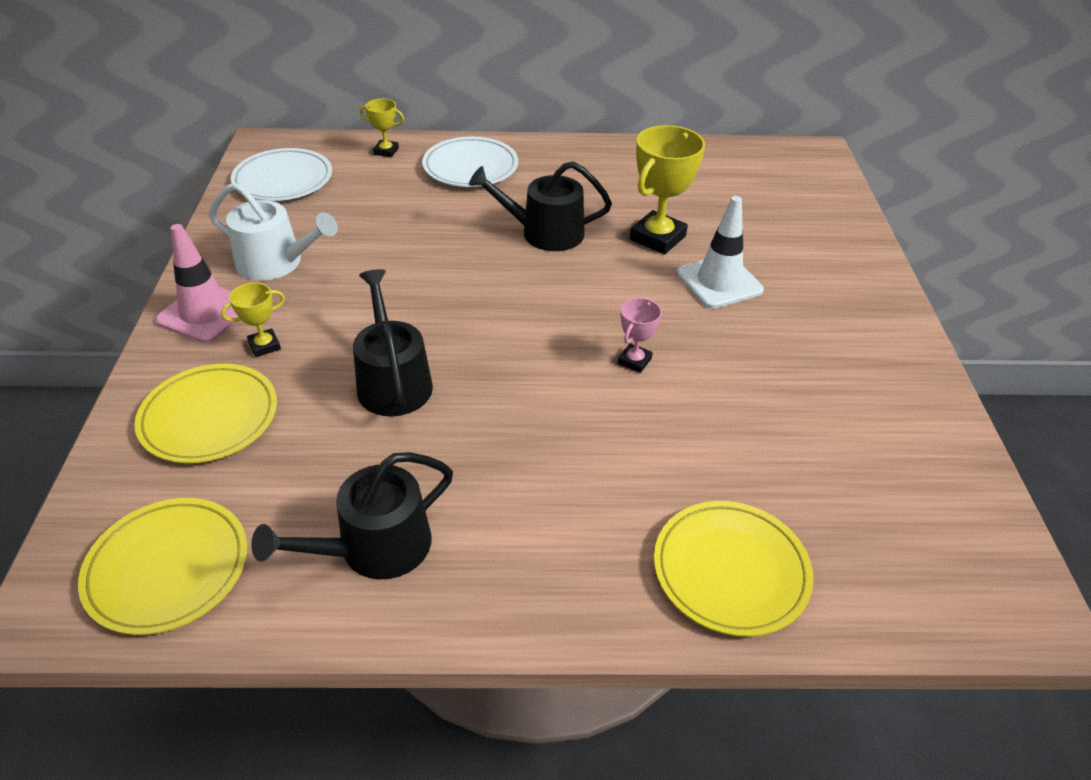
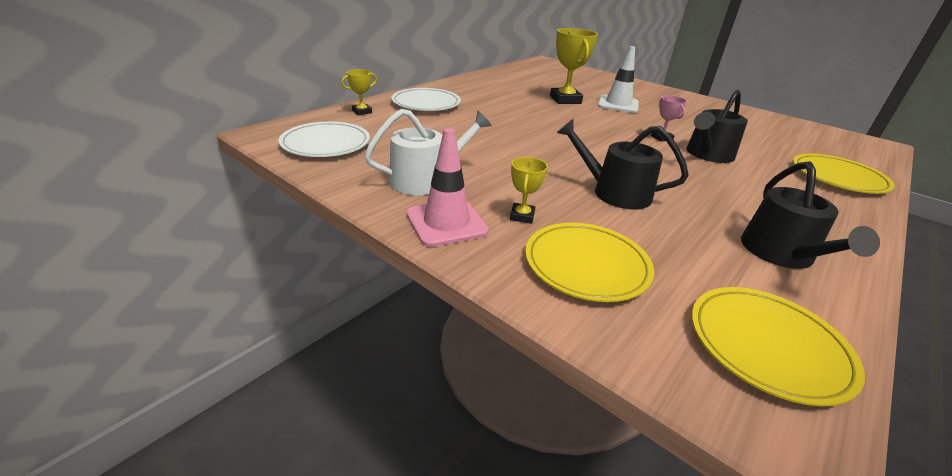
camera: 50 degrees left, 10 degrees down
black watering can [469,161,612,251] -> black watering can moved to [686,90,748,163]

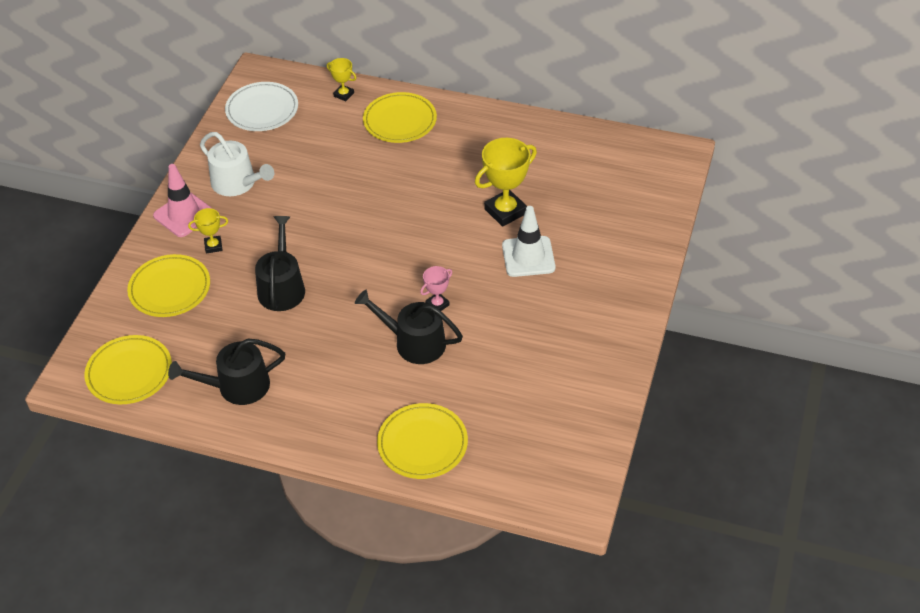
camera: 70 degrees right, 15 degrees up
white plate [392,88,461,111] -> yellow plate [363,92,437,143]

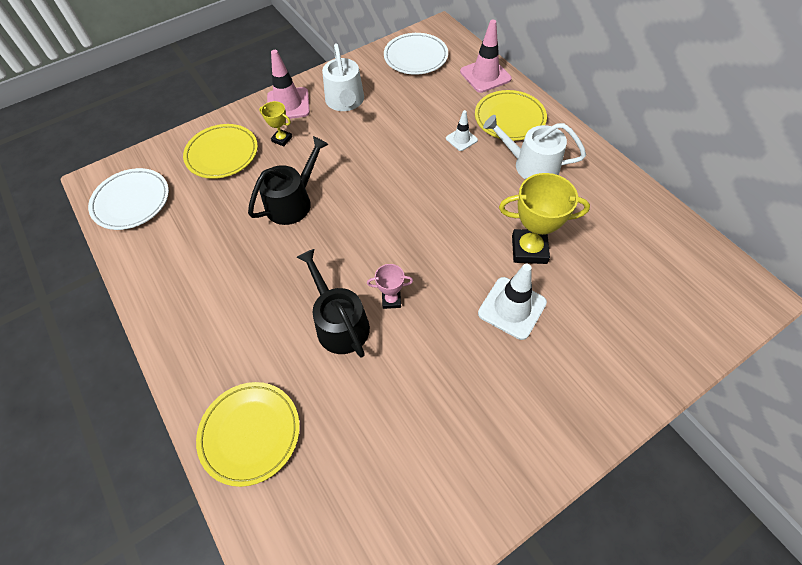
camera: 40 degrees right, 10 degrees up
yellow plate [84,335,172,404] -> white plate [88,168,169,230]
black watering can [168,338,285,405] -> none
yellow trophy [327,58,356,101] -> pink traffic cone [460,20,512,93]
none -> white traffic cone [446,110,478,151]
none -> white watering can [483,115,586,180]

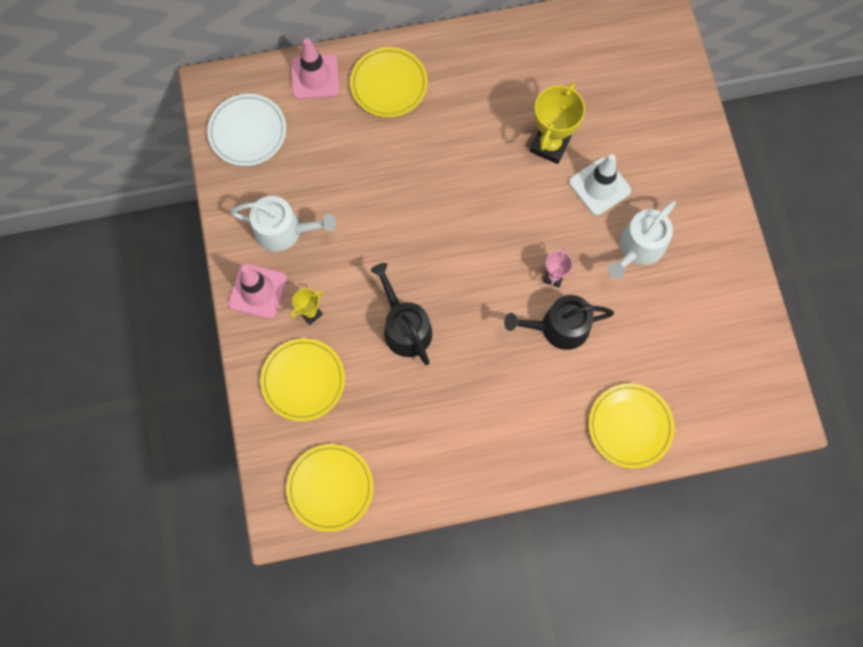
camera: 70 degrees left, 15 degrees up
white plate [88,168,169,230] -> yellow plate [286,444,373,532]
white traffic cone [446,110,478,151] -> none
white watering can [483,115,586,180] -> white watering can moved to [608,201,676,279]

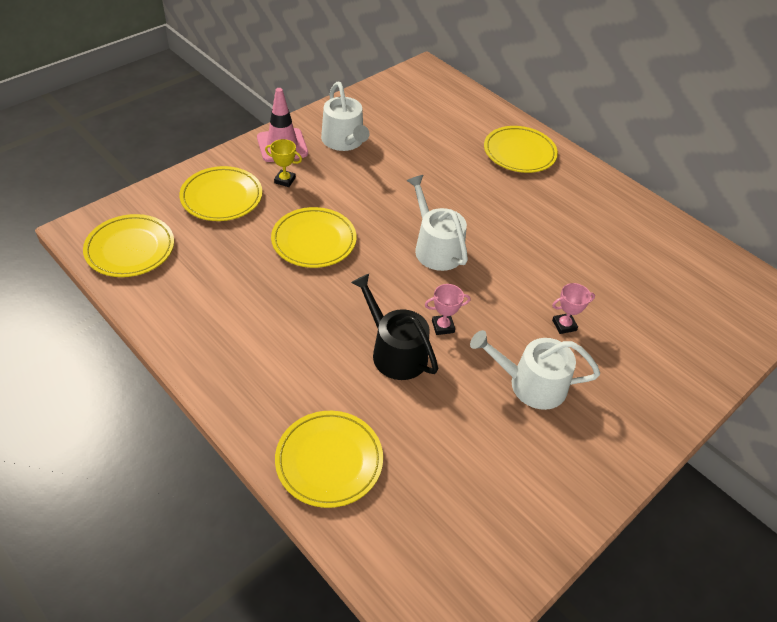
camera: 55 degrees right, 25 degrees down
white plate [207,94,286,166] -> none
pink traffic cone [291,38,339,99] -> none
black watering can [371,263,432,365] -> yellow plate [271,207,357,268]
yellow trophy [530,83,585,164] -> none
white traffic cone [569,154,631,215] -> pink trophy [552,283,595,334]
none -> white watering can [406,175,468,271]

